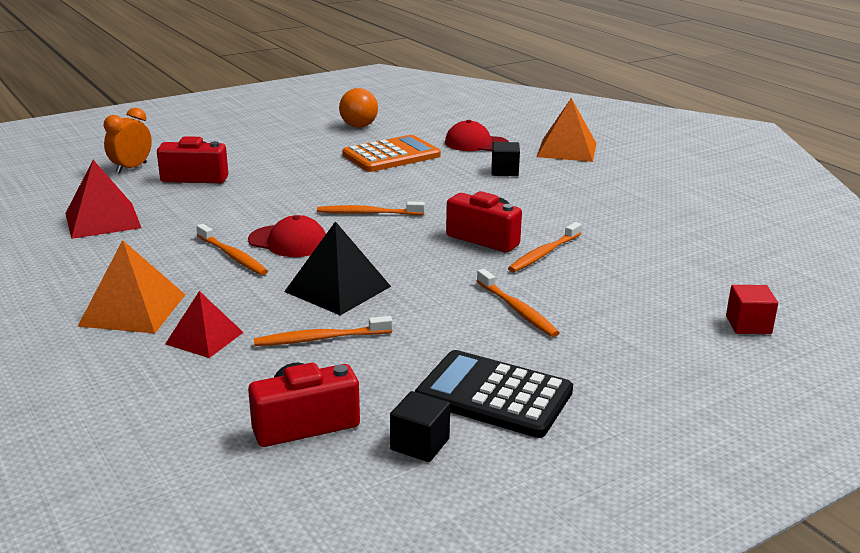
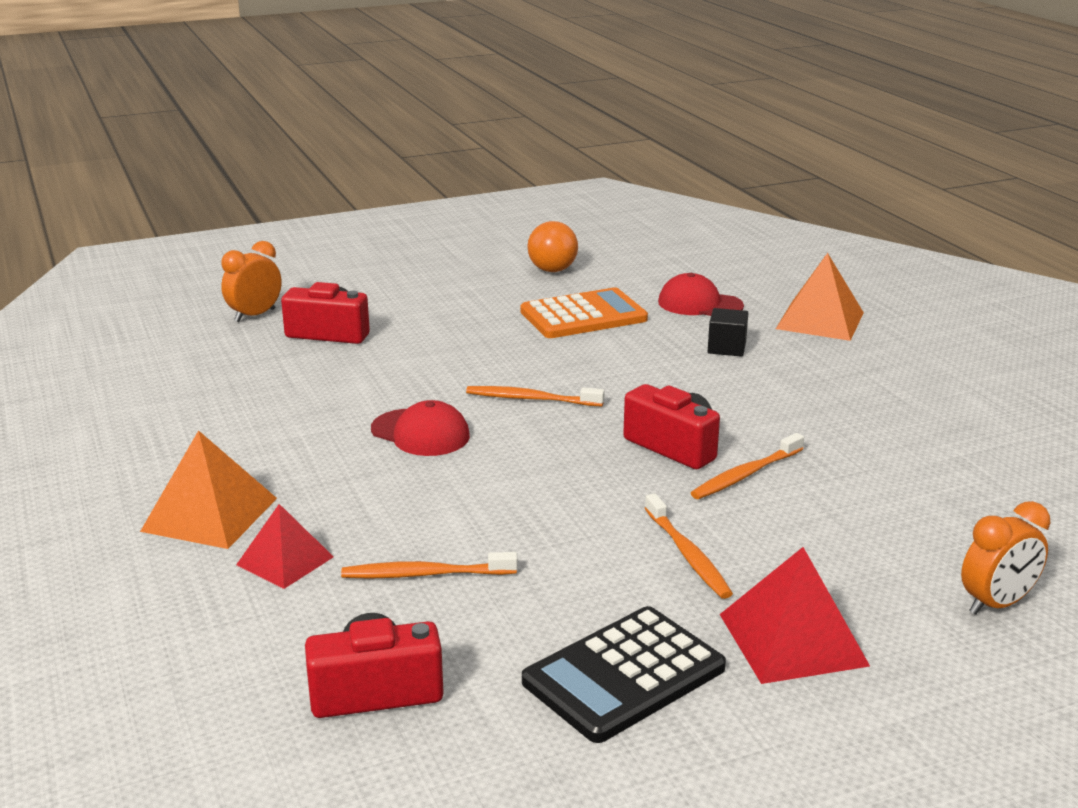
camera: 10 degrees right, 0 degrees up
red pyramid [65,160,141,239] -> red pyramid moved to [720,547,870,684]
orange toothbrush [196,224,268,275] -> none
black pyramid [284,221,391,315] -> none
black cube [390,391,450,462] -> none
black calculator [415,350,573,438] -> black calculator turned 75 degrees counterclockwise [522,606,726,743]
red cube [726,285,778,334] -> orange clock [961,501,1050,615]

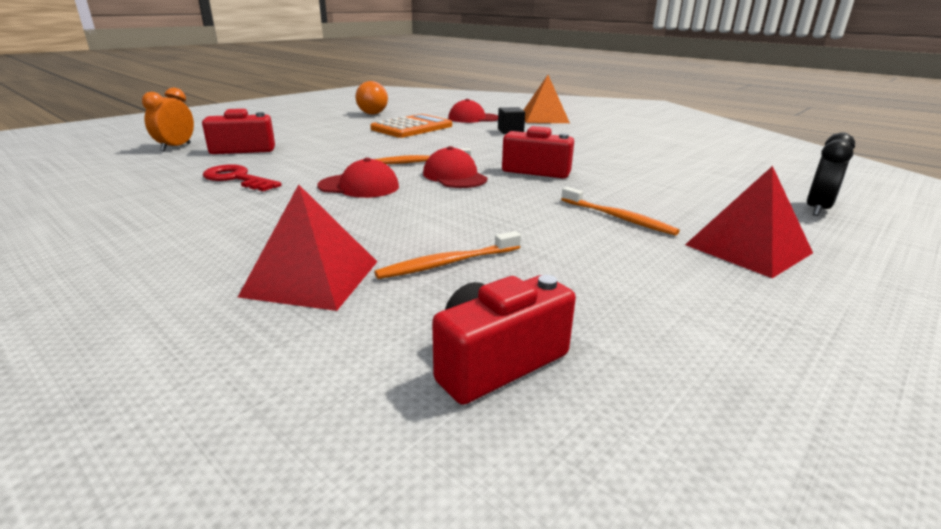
camera: 25 degrees left, 0 degrees up
orange pyramid [140,430,277,549] -> none
red pyramid [236,504,334,589] -> red pyramid [238,185,377,311], size x1.51
black calculator [522,606,726,743] -> none
orange toothbrush [691,433,804,499] -> none
orange clock [961,501,1050,615] -> black clock [807,132,855,216]
none -> red key [203,164,281,191]
none -> red cap [423,146,487,188]

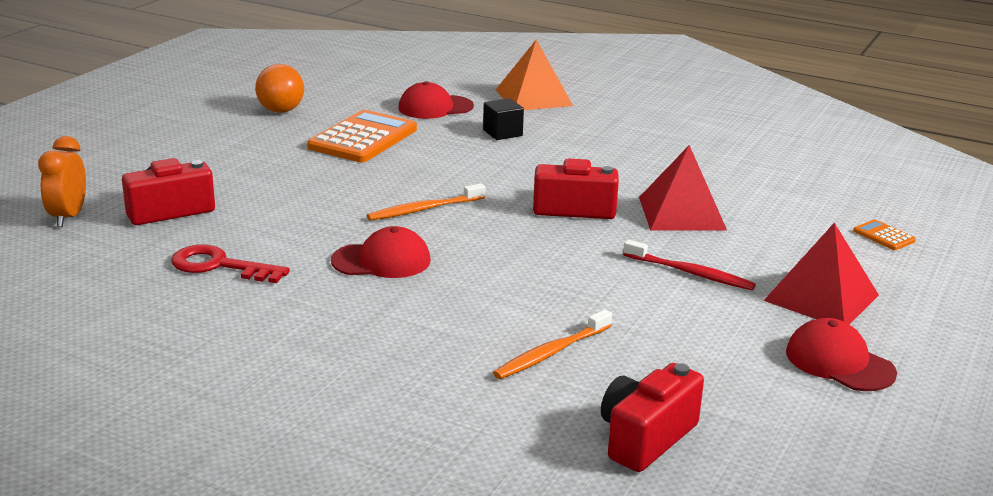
camera: 15 degrees left, 0 degrees up
red pyramid [238,185,377,311] -> red pyramid moved to [639,145,727,231]
red cap [423,146,487,188] -> red cap moved to [786,318,897,391]
orange toothbrush [561,187,680,236] -> red toothbrush [623,240,756,290]
black clock [807,132,855,216] -> orange calculator [853,219,916,250]

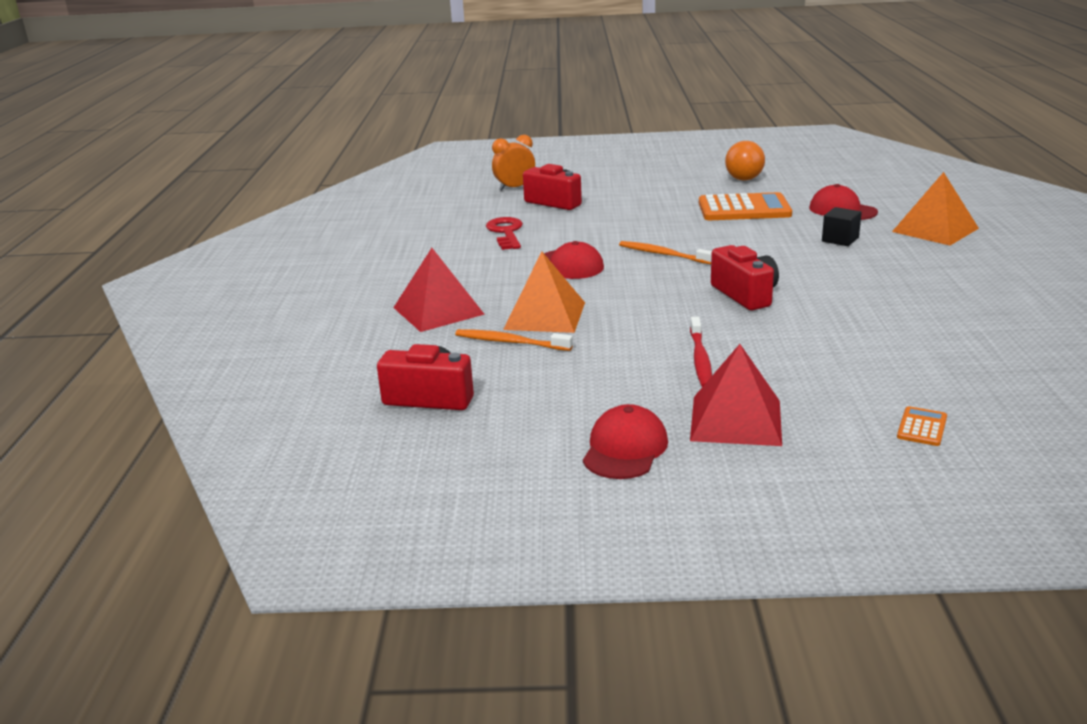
camera: 65 degrees right, 0 degrees up
red pyramid [639,145,727,231] -> red pyramid moved to [393,248,485,332]
none -> orange pyramid [503,252,585,333]

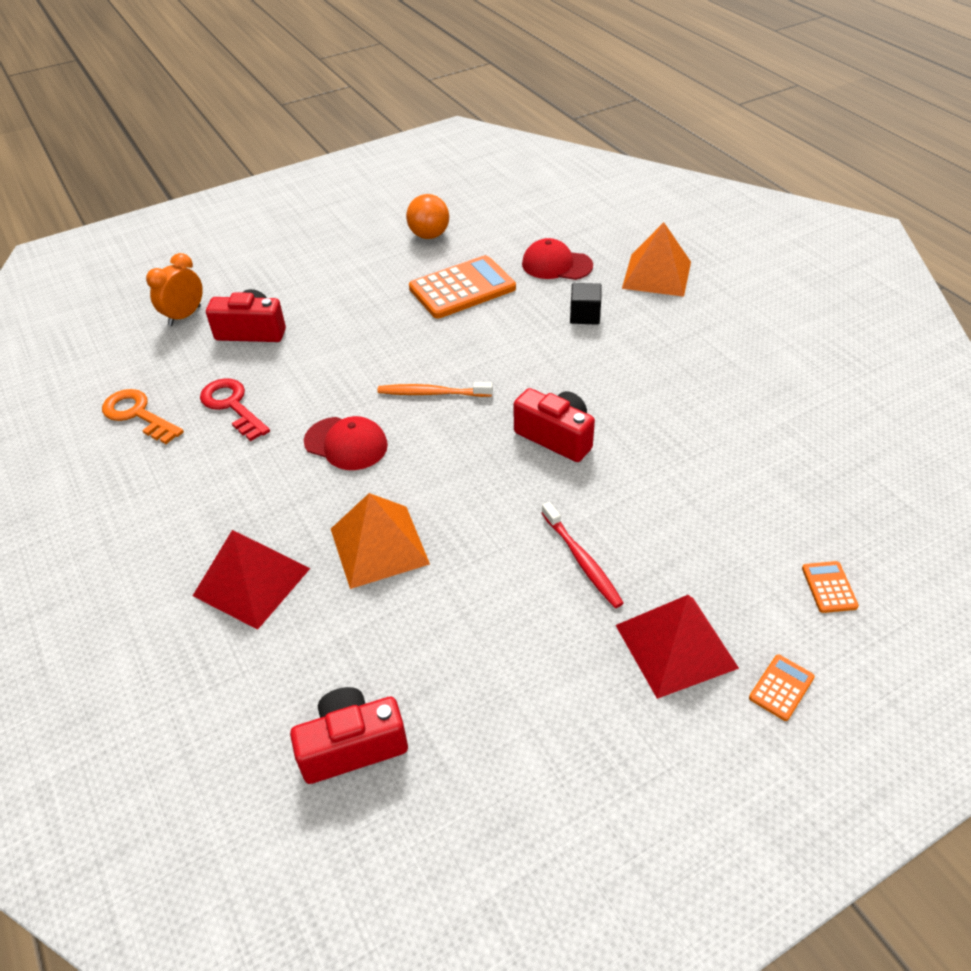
camera: 30 degrees left, 20 degrees up
orange toothbrush [455,329,573,351] -> none
red cap [583,404,668,479] -> none
none -> orange key [102,389,184,444]
none -> orange calculator [749,655,815,721]

